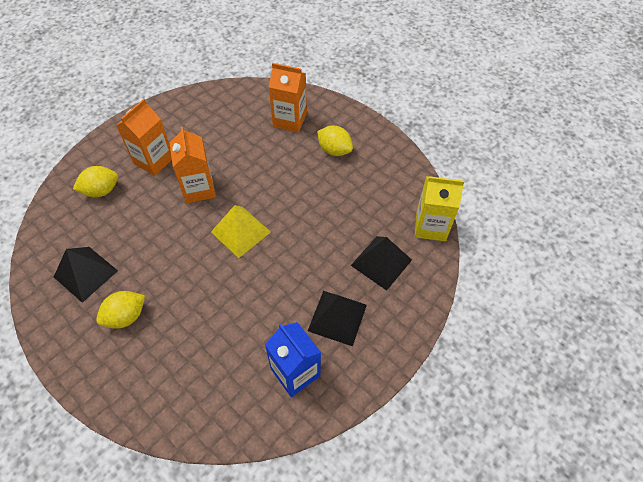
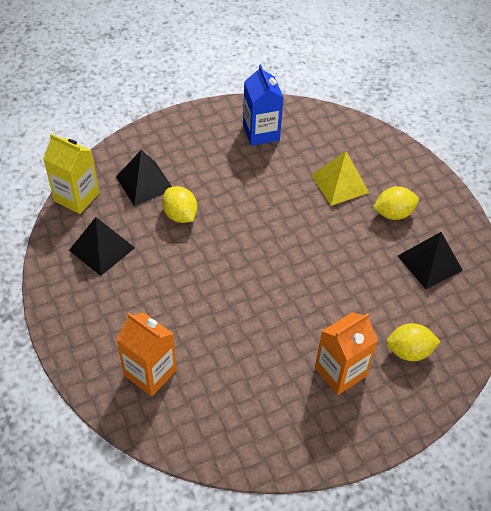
camera: 160 degrees left, 5 degrees down
orange carton [170,126,216,203] -> none
yellow pyramid [211,205,271,258] -> yellow pyramid moved to [311,151,369,206]
black pyramid [308,291,367,346] -> black pyramid moved to [69,217,135,276]
yellow lemon [317,126,353,156] -> yellow lemon moved to [162,186,197,223]

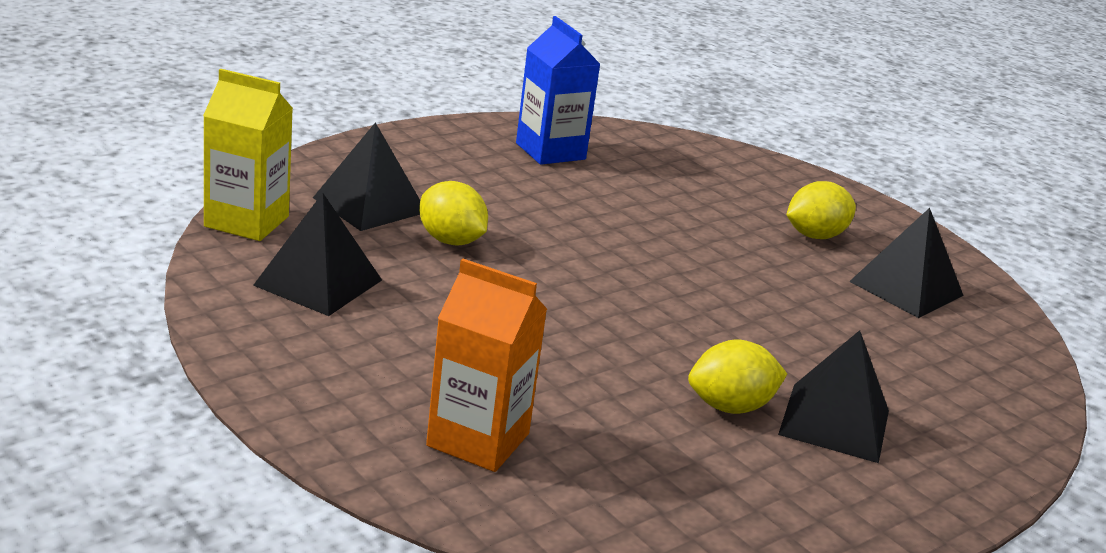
camera: 15 degrees left, 25 degrees down
yellow pyramid [311,151,369,206] -> none
orange carton [315,312,378,395] -> black pyramid [778,330,889,463]
yellow lemon [386,323,441,361] -> yellow lemon moved to [688,339,787,414]

